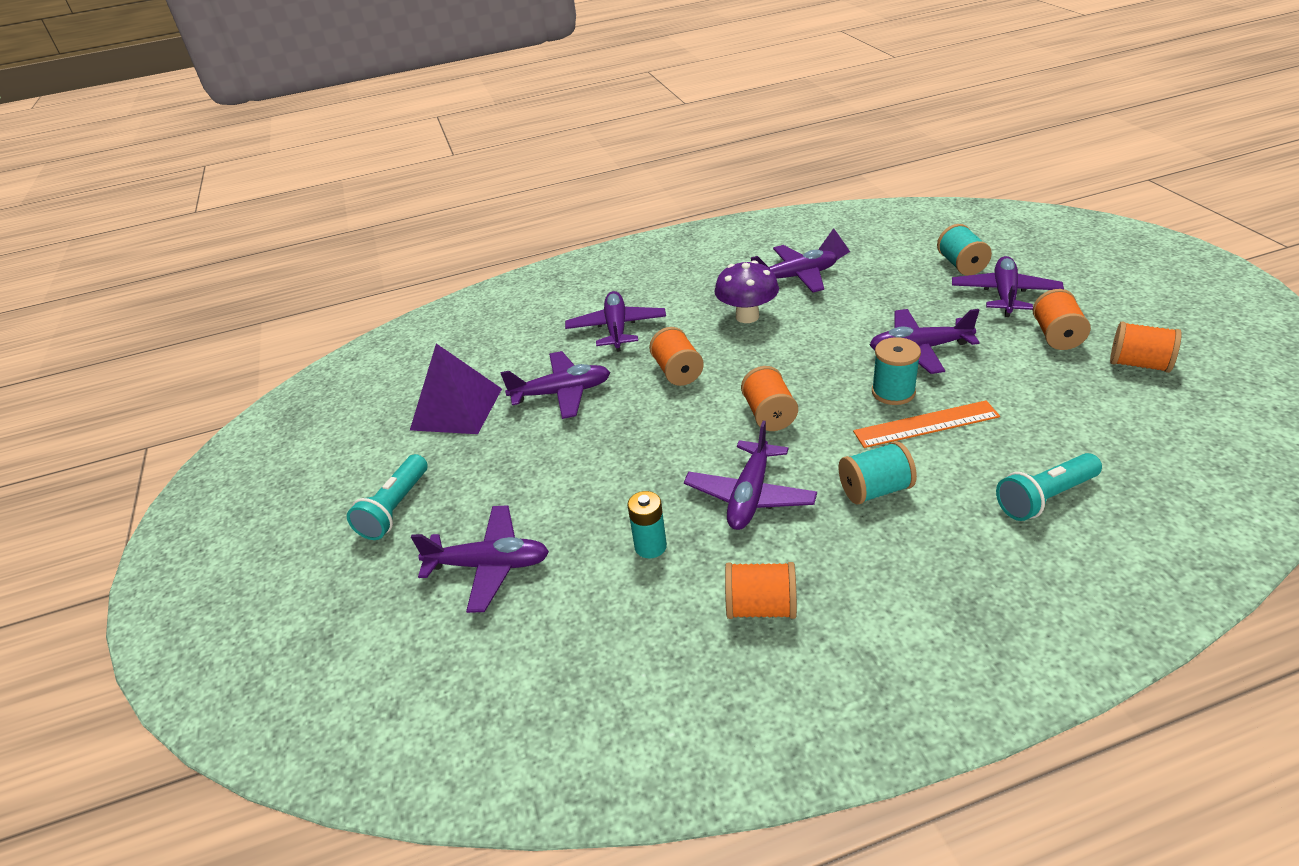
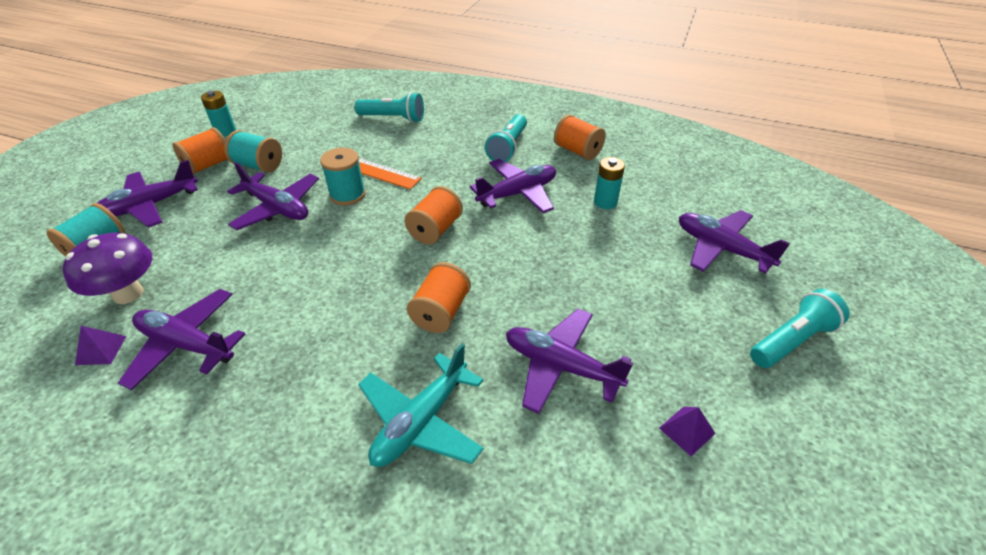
camera: 145 degrees left, 5 degrees up
purple pyramid [410,343,502,434] -> purple pyramid [659,407,716,456], size x0.41
purple plane [565,291,666,352] -> turquoise plane [358,343,484,467]
purple mushroom [715,261,779,323] -> purple mushroom moved to [62,233,152,304]
turquoise spool [838,441,917,504] -> turquoise spool moved to [224,130,282,173]
orange spool [1110,322,1182,373] -> turquoise battery [201,91,236,137]
none -> turquoise flashlight [485,114,527,162]

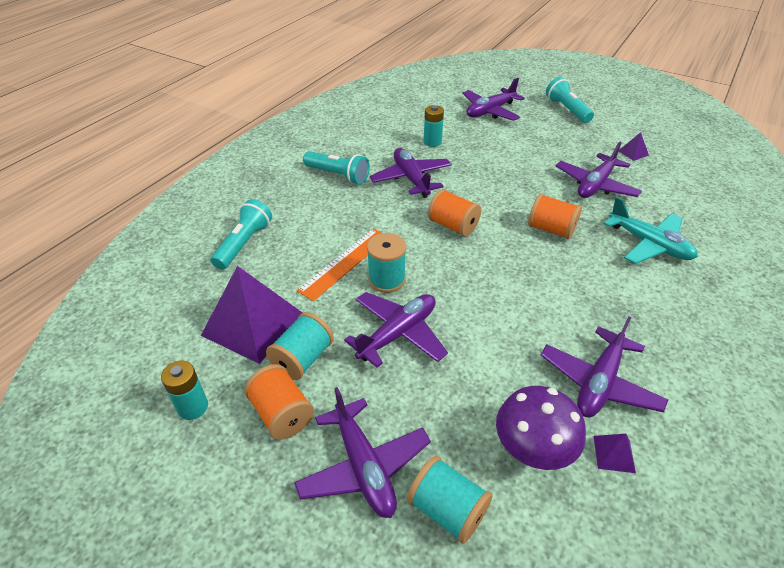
camera: 80 degrees left, 0 degrees up
orange spool [554,114,606,160] -> none
none -> purple pyramid [201,266,302,364]

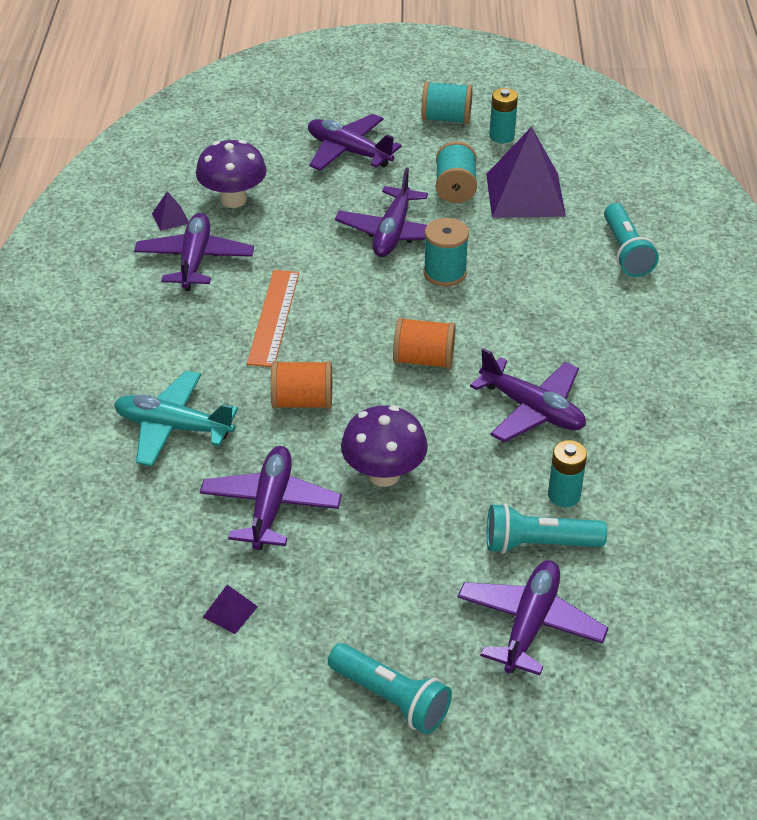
camera: 150 degrees right, 0 degrees up
orange spool [244,364,314,440] -> none
orange ruler [296,229,381,301] -> orange ruler moved to [247,270,299,367]
turquoise flashlight [303,151,370,184] -> turquoise flashlight moved to [487,503,607,554]
turquoise spool [407,456,493,544] -> turquoise spool moved to [421,81,473,124]
none -> purple mushroom [341,405,428,487]

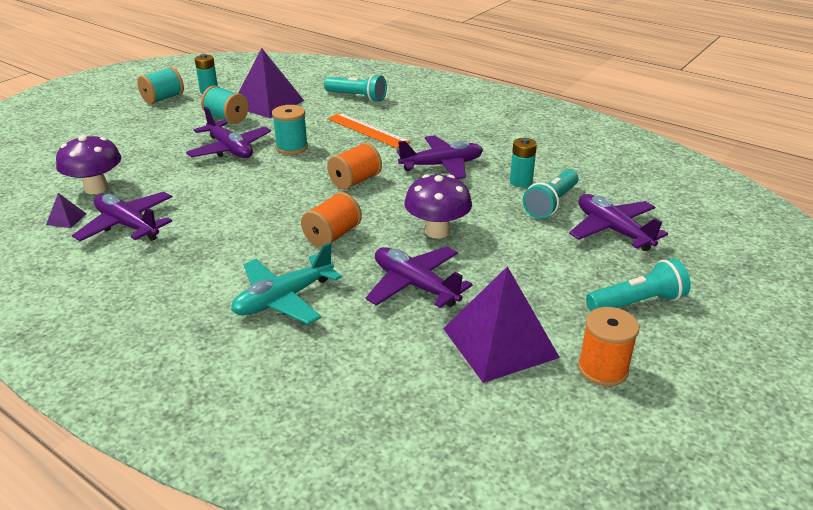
camera: 55 degrees left, 10 degrees down
purple pyramid [203,585,258,634] -> purple pyramid [443,266,560,383], size x2.45
orange ruler [247,270,299,367] -> orange ruler moved to [327,113,410,148]
purple plane [308,114,402,171] -> none
none -> orange spool [578,307,639,386]

